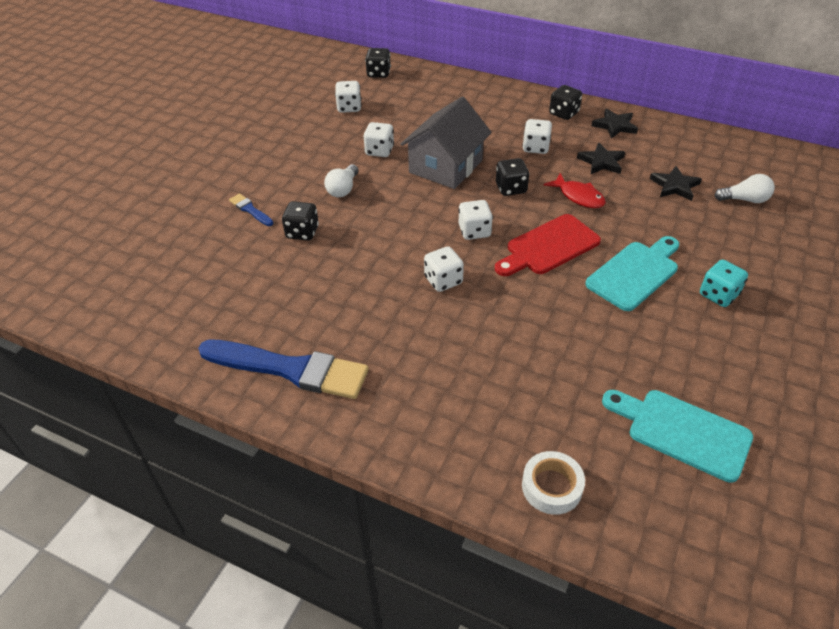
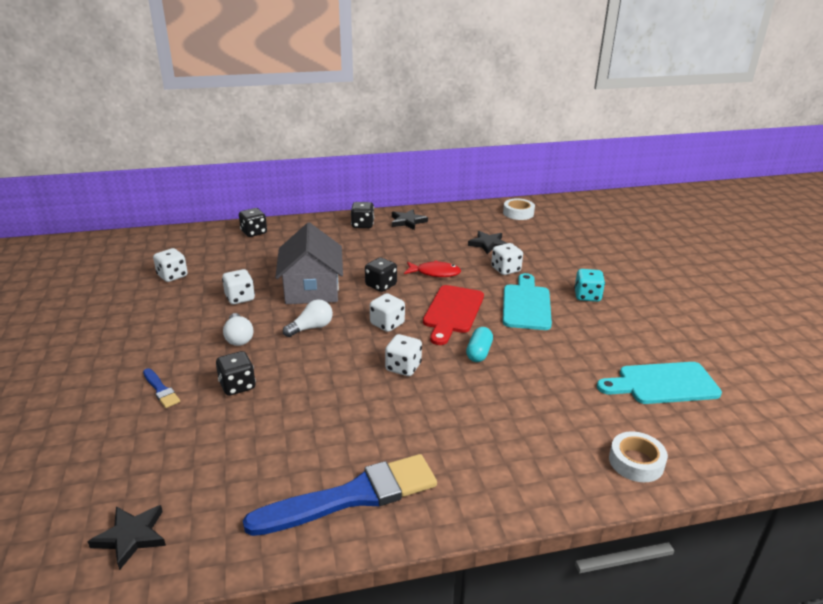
camera: 40 degrees left, 15 degrees down
blue brush [229,194,273,226] -> blue brush turned 135 degrees counterclockwise [143,368,180,408]
black dice [365,48,391,78] -> black dice moved to [239,208,267,237]
white dice [522,119,552,154] -> white dice moved to [491,243,523,275]
black star [577,143,625,174] -> black star moved to [88,505,166,570]
white light bulb [714,174,775,203] -> white light bulb moved to [283,300,333,337]
none -> turquoise capsule [466,327,493,362]
none -> white tape [503,199,535,220]

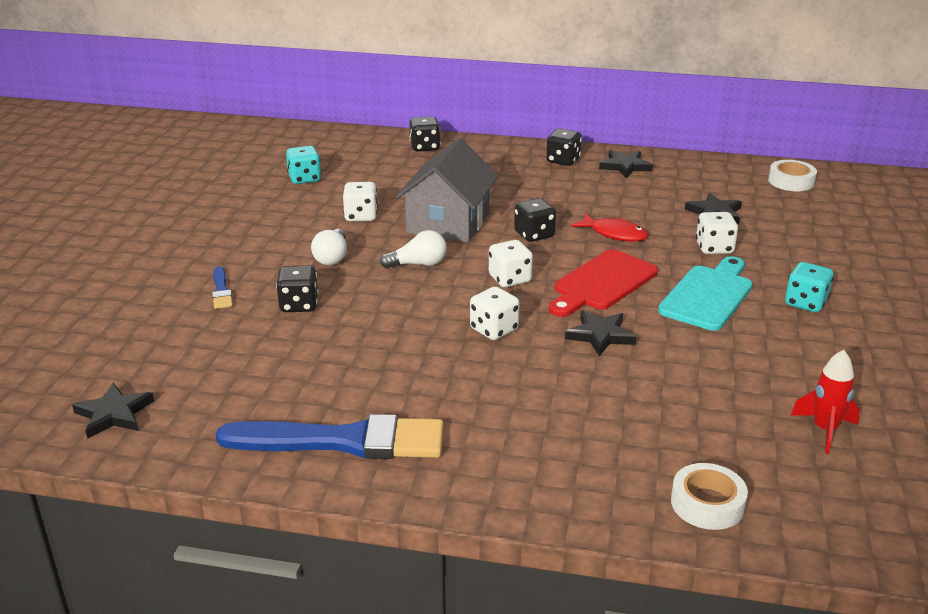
camera: 25 degrees right, 0 degrees up
white dice [153,248,188,282] -> turquoise dice [286,146,321,184]
turquoise capsule [466,327,493,362] -> black star [565,310,636,356]
turquoise cutting board [597,362,722,404] -> red rocket [791,350,860,454]

